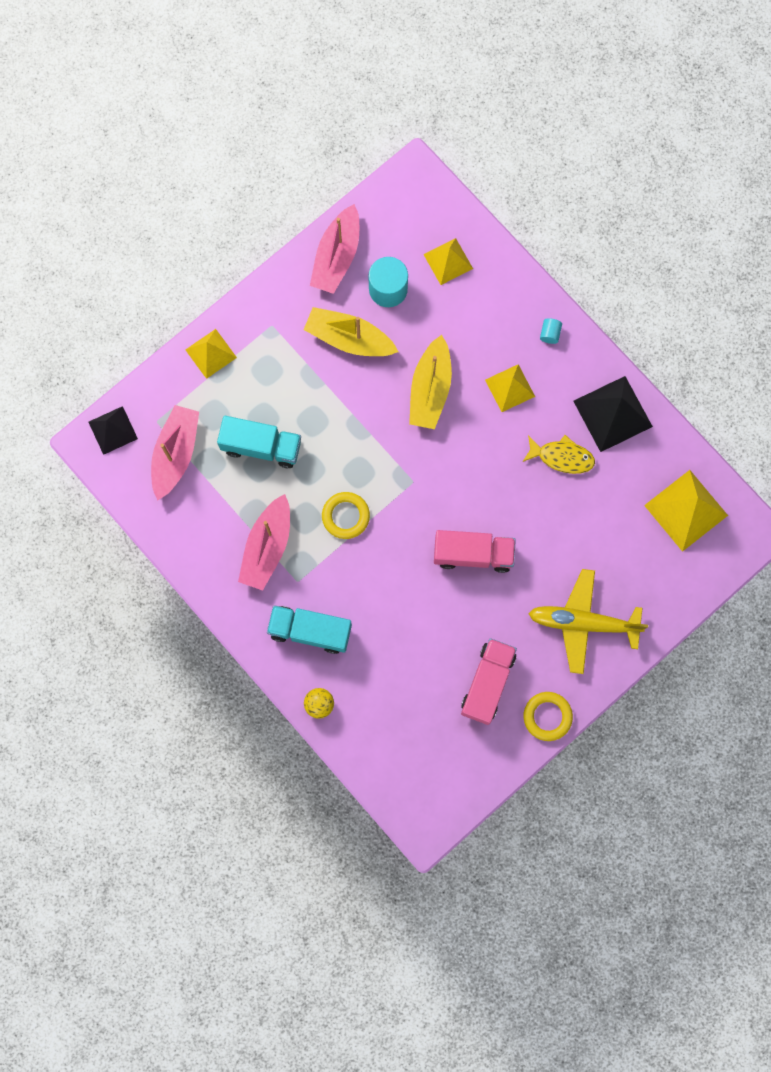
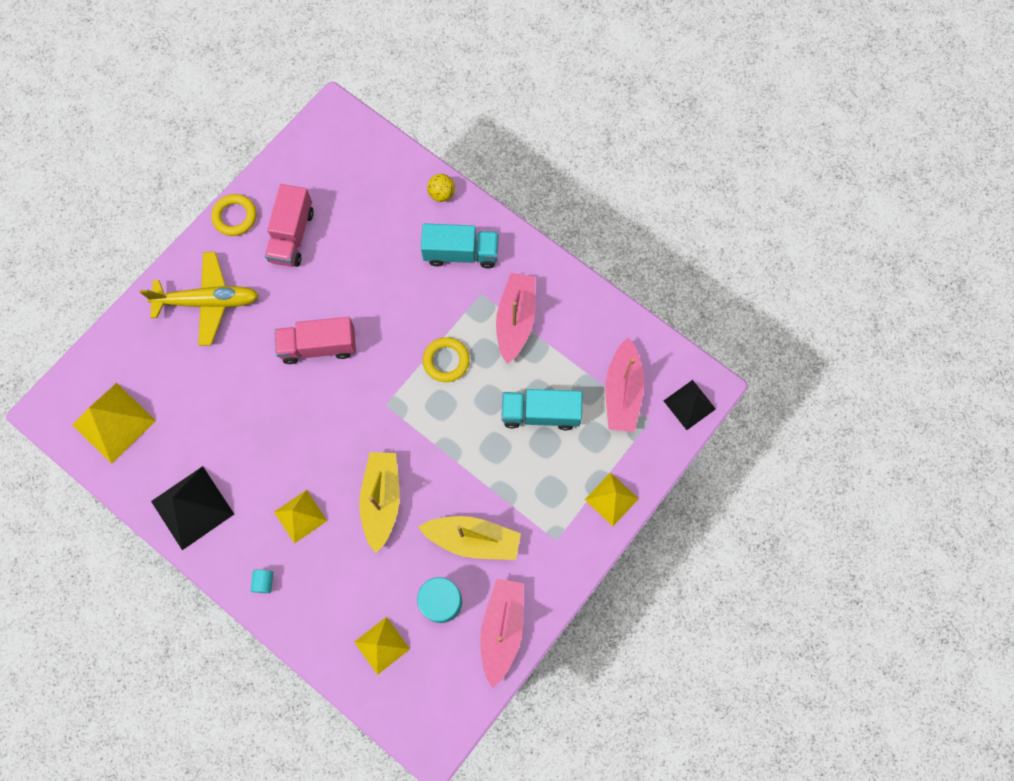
camera: 170 degrees right, 5 degrees down
yellow fish [523,435,595,474] -> none

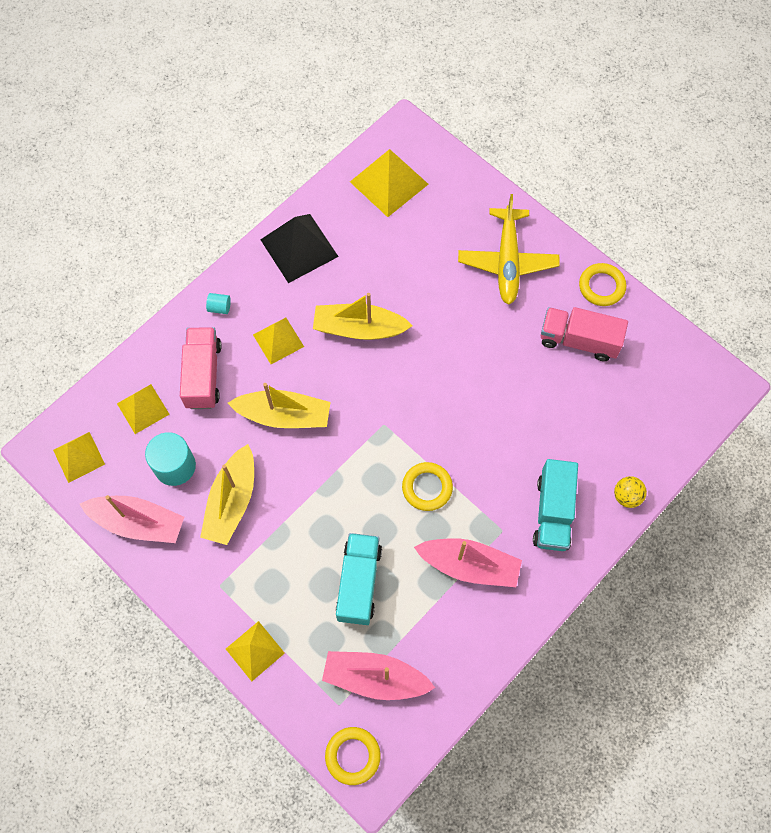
camera: 95 degrees right, 5 degrees down
pink truck [274,317,356,364] -> pink truck moved to [180,327,222,409]
black pyramid [664,380,716,430] -> yellow ring [325,727,381,785]
none -> yellow pyramid [53,432,105,483]
none -> yellow boat [313,293,413,340]

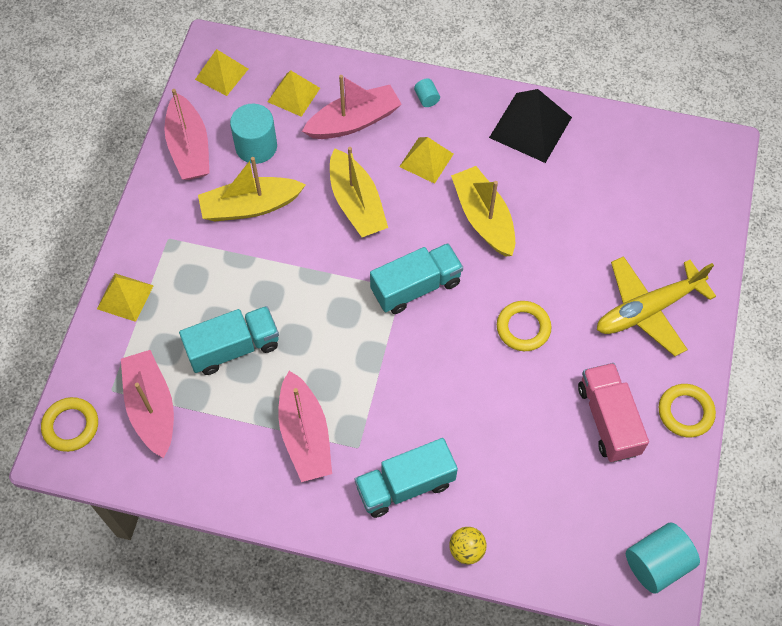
camera: 60 degrees right, 5 degrees down
pink truck [180,327,222,409] -> pink boat [302,75,402,139]
yellow pyramid [350,149,429,217] -> none
yellow ring [402,462,453,511] -> yellow ring moved to [497,301,551,351]
none -> turquoise truck [370,243,463,314]
none -> turquoise cylinder [626,523,700,594]

